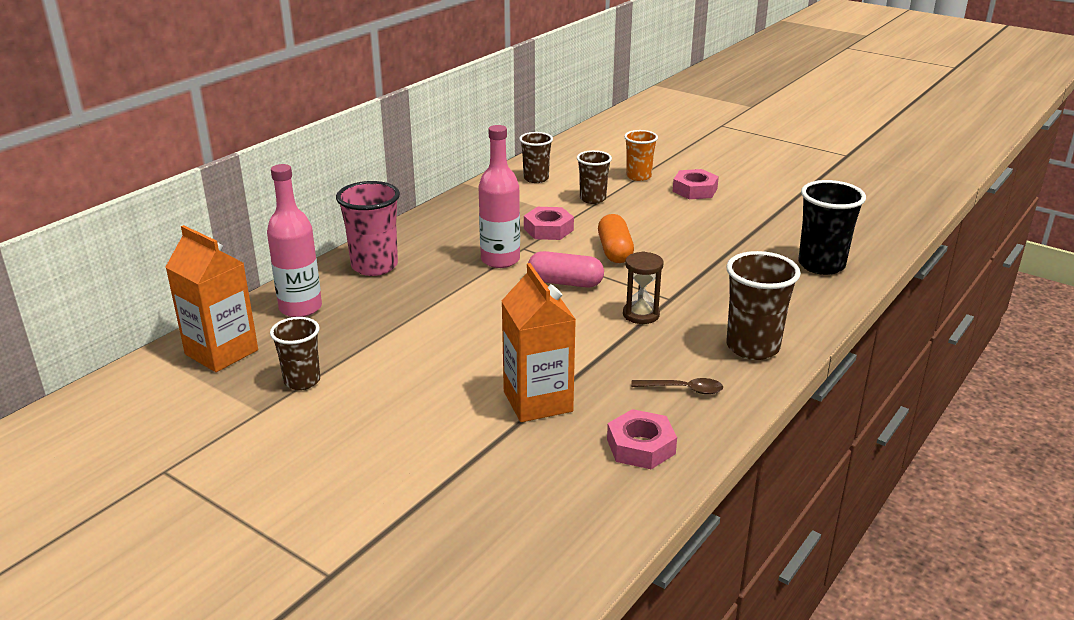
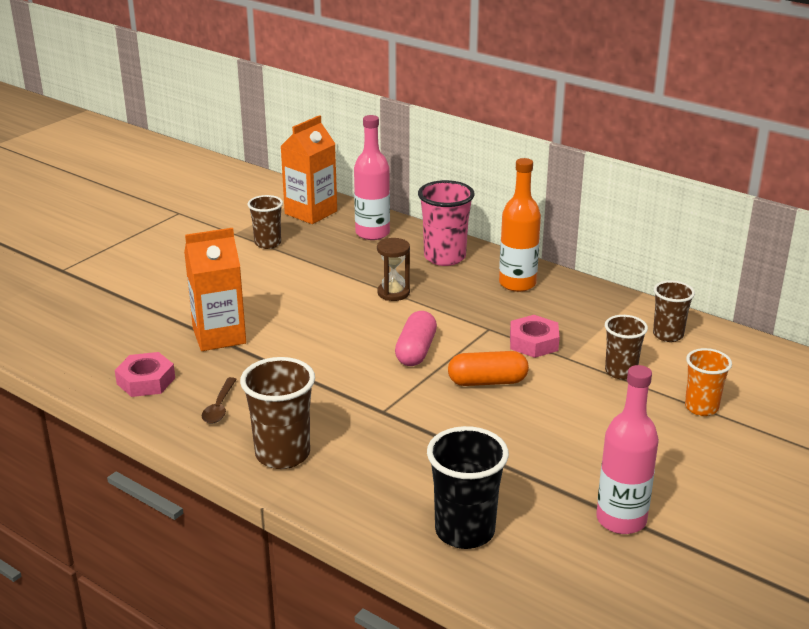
camera: 90 degrees right, 0 degrees up
pink bottle [478,125,520,268] -> pink bottle moved to [596,365,659,534]
brown hourglass [623,252,664,324] -> brown hourglass moved to [377,238,410,301]
pink nut [673,169,719,199] -> none
none -> orange bottle [499,158,541,292]

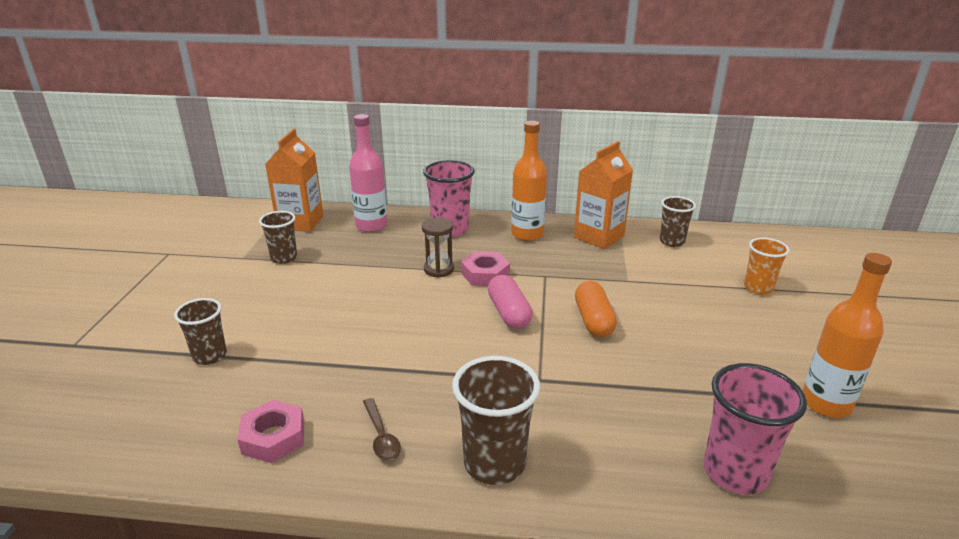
camera: 30 degrees left, 0 degrees up
orange carton [184,228,246,351] -> orange carton moved to [574,141,633,249]
black cup [427,426,509,549] -> pink cup [704,363,807,494]
orange capsule [448,351,529,386] -> orange capsule turned 60 degrees counterclockwise [575,281,617,337]
pink nut [510,315,560,358] -> pink nut moved to [461,251,510,286]
pink bottle [596,365,659,534] -> orange bottle [802,253,892,418]
brown cup [605,315,648,380] -> brown cup moved to [174,298,227,365]

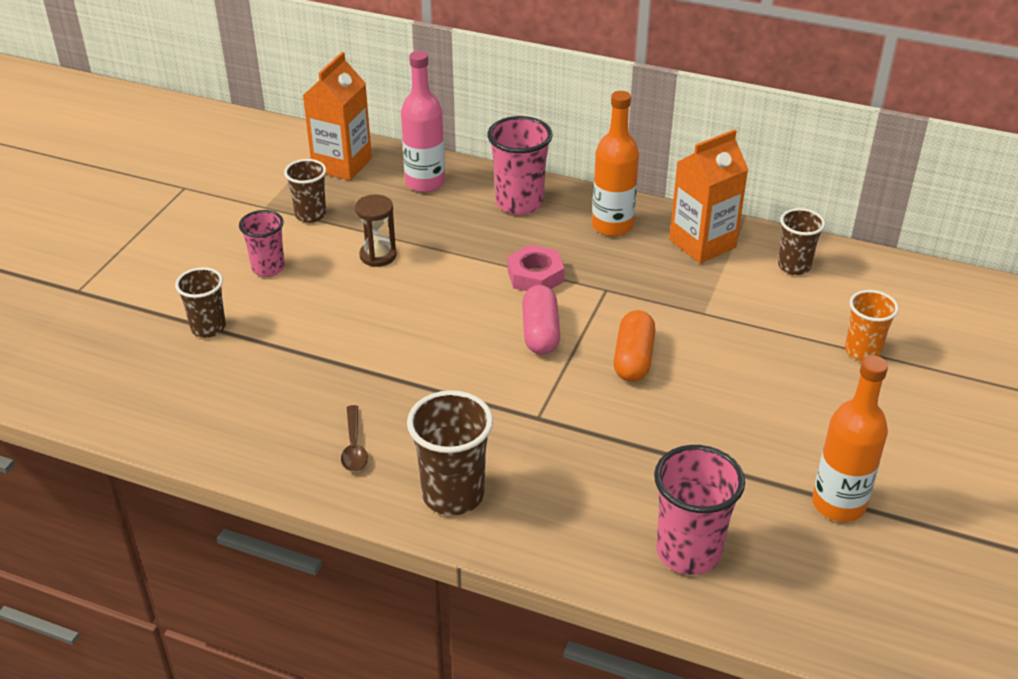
camera: 15 degrees right, 10 degrees up
pink nut [237,400,304,463] -> none
brown hourglass [422,217,454,278] -> brown hourglass moved to [355,195,397,267]
none -> pink cup [239,210,285,277]

